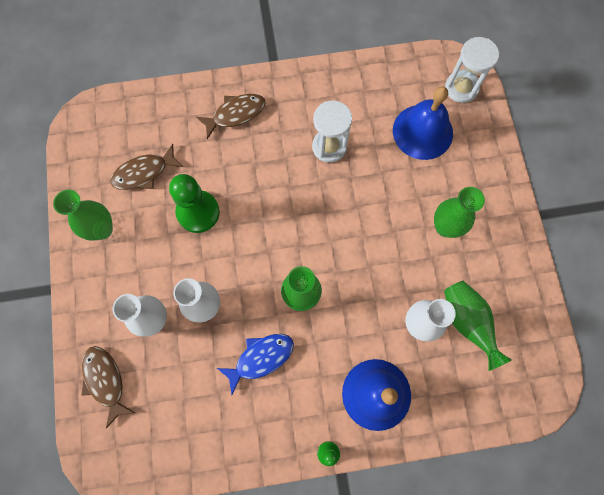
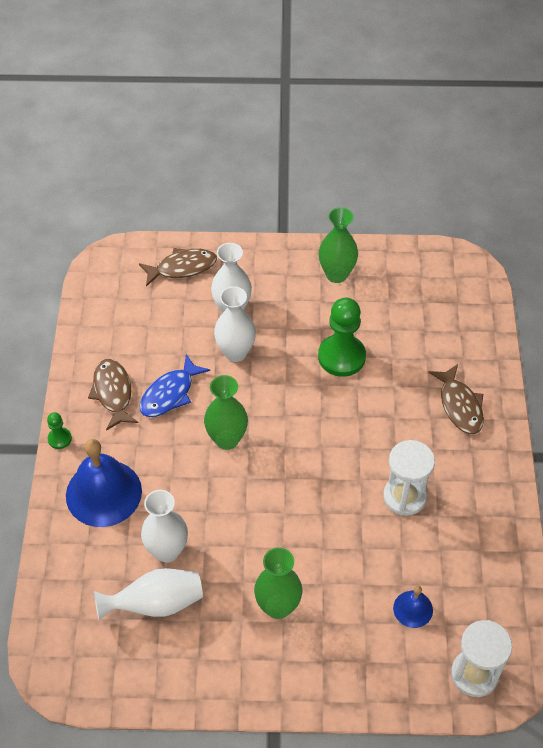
camera: 100 degrees right, 20 degrees down
brown fish [110,144,183,190] -> brown fish moved to [88,359,139,431]
blue fish [217,334,294,394] -> blue fish turned 60 degrees clockwise [140,354,210,417]
blue bell [393,86,453,160] -> blue bell [393,586,433,628], size x0.49
green vase [444,281,512,371] -> white vase [94,568,203,620]

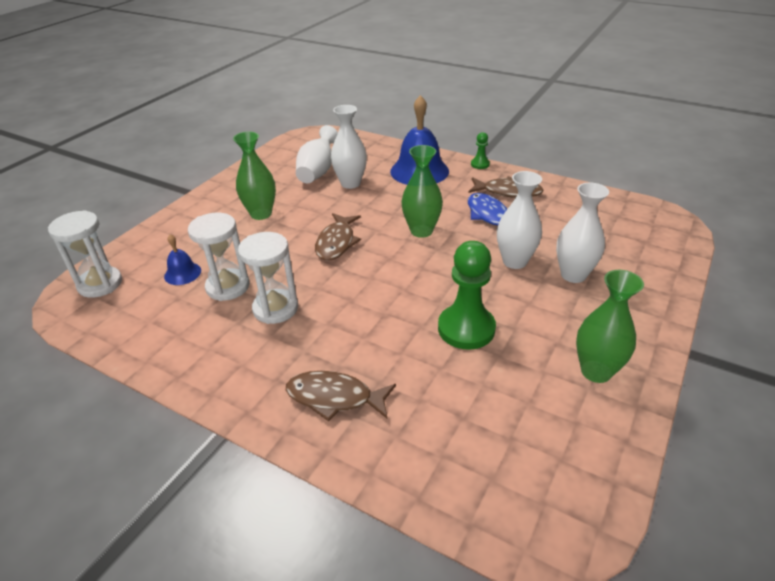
camera: 120 degrees right, 15 degrees down
brown fish [139,248,217,287] -> brown fish moved to [315,213,361,261]
none -> white hourglass [188,213,250,301]

